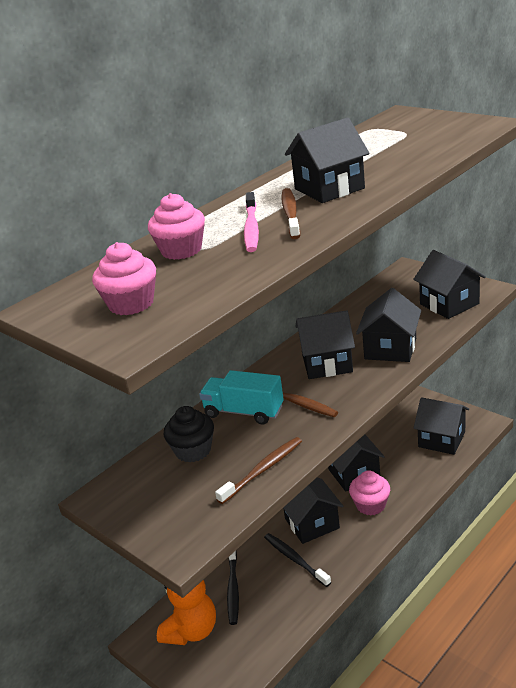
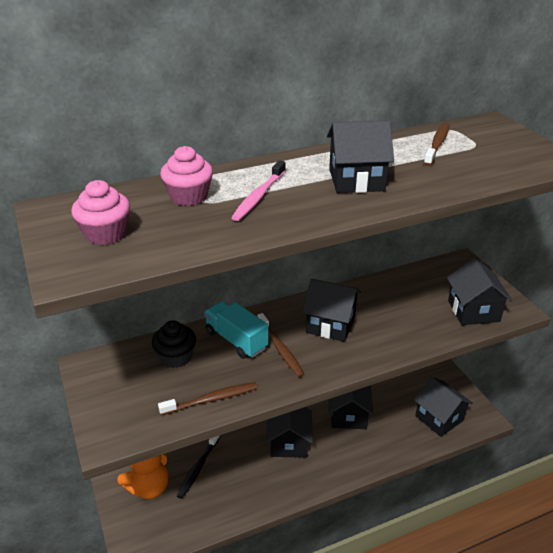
camera: 20 degrees right, 5 degrees up
black toothbrush [264,533,331,587] -> none
brown toothbrush [281,188,300,239] -> brown toothbrush moved to [424,123,450,166]
pink cupcake [349,470,390,515] -> none
black house [356,288,421,362] -> none

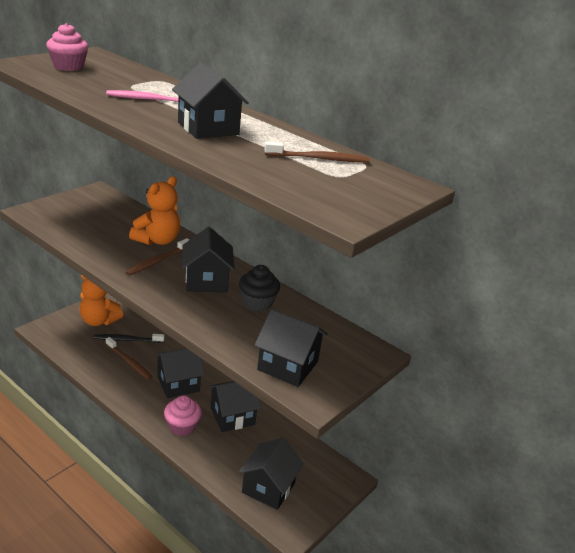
camera: 60 degrees right, 5 degrees down
black cupcake [152,320,196,368] -> black cupcake moved to [239,265,280,311]
brown toothbrush [158,382,258,415] -> brown toothbrush moved to [106,337,152,380]
pink cupcake [160,146,213,206] -> pink cupcake moved to [164,395,202,436]
turquoise truck [204,301,269,359] -> orange teddy bear [129,176,180,245]
black house [447,258,513,325] -> black house turned 60 degrees clockwise [255,309,328,387]

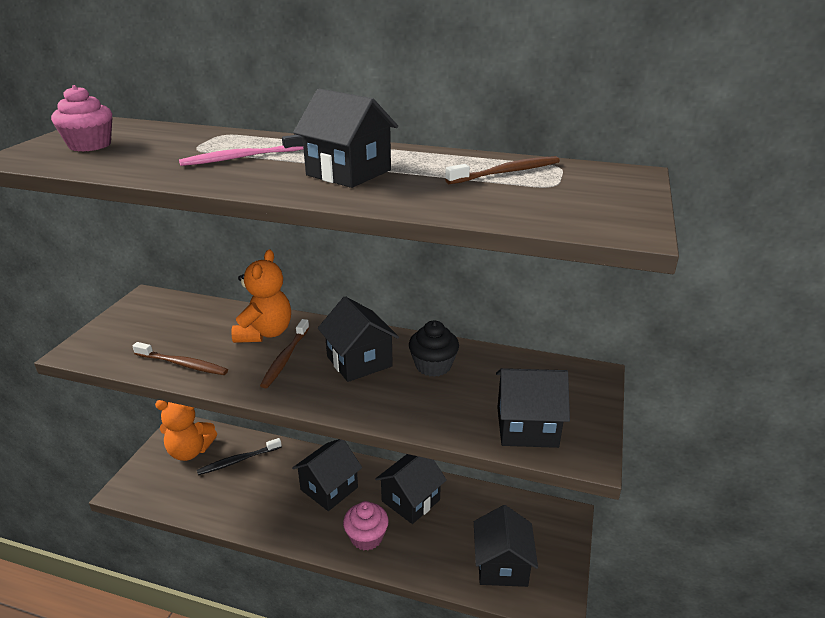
camera: 20 degrees left, 0 degrees up
brown toothbrush [106,337,152,380] -> brown toothbrush moved to [133,342,228,375]

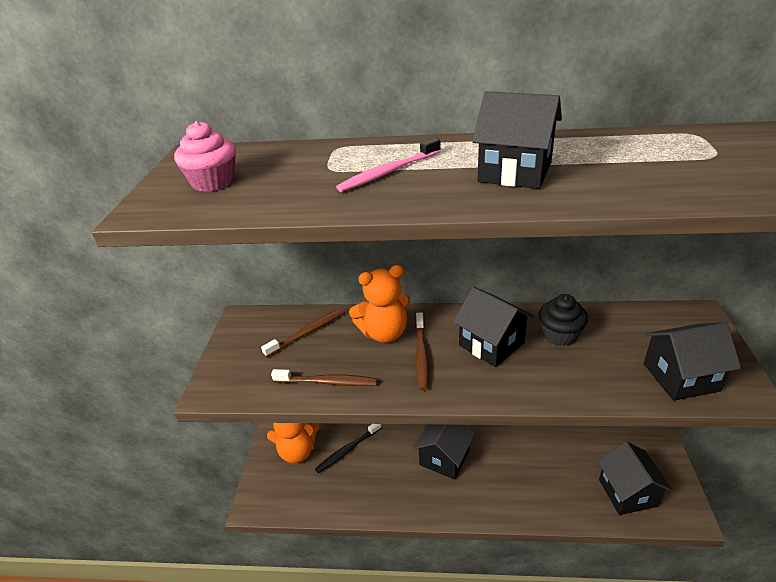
camera: 10 degrees left, 5 degrees up
orange teddy bear [231,250,291,343] -> orange teddy bear turned 75 degrees clockwise [349,265,410,343]
pink cupcake [343,501,389,550] -> none
black house [375,454,447,524] -> none
brown toothbrush [445,156,560,184] -> brown toothbrush moved to [261,308,345,357]

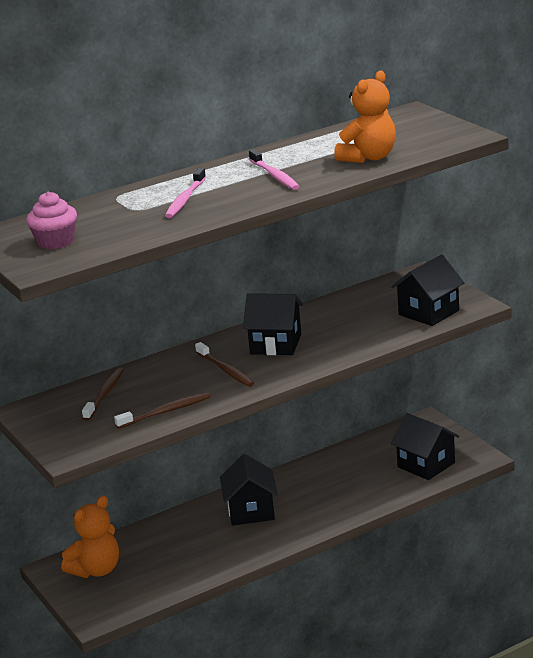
camera: 35 degrees left, 10 degrees down
black toothbrush [315,424,381,473] -> none
orange teddy bear [349,265,410,343] -> orange teddy bear moved to [334,71,396,163]
black house [472,91,562,189] -> pink toothbrush [249,149,300,190]
black cupcake [539,294,588,346] -> none

